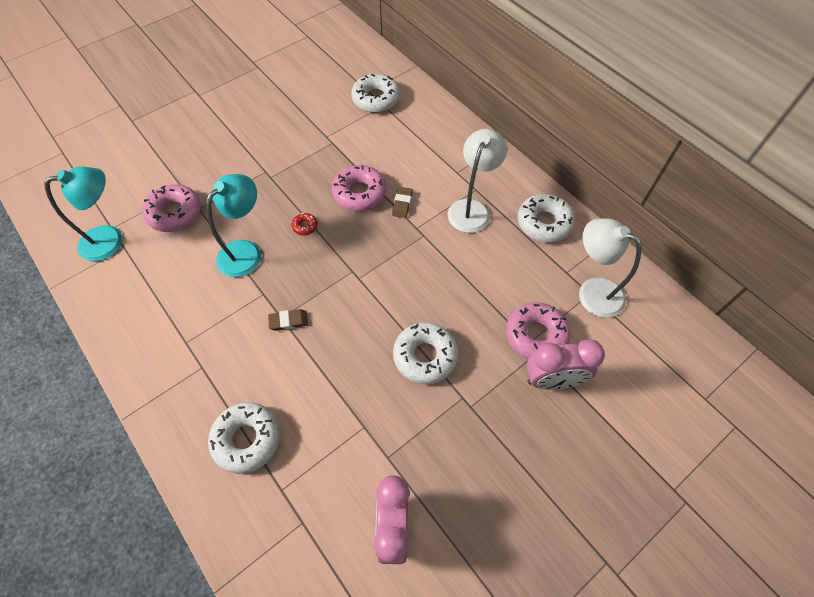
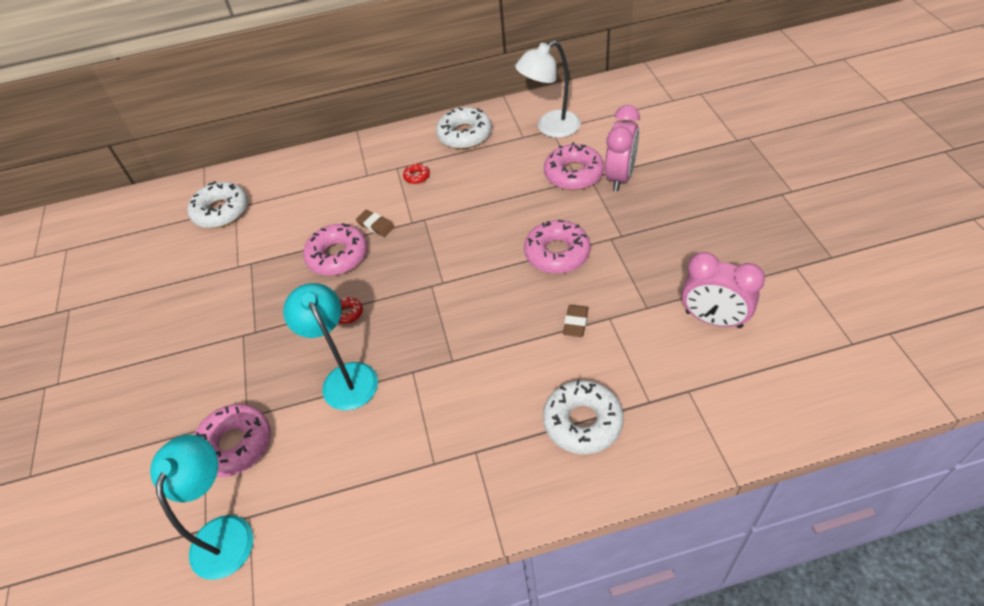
camera: 60 degrees left, 10 degrees down
brown eraser [268,309,308,331] -> brown eraser moved to [563,305,588,337]
white donut [393,322,458,384] -> pink donut [524,220,591,274]
white lamp [448,129,507,233] -> red donut [403,163,430,184]

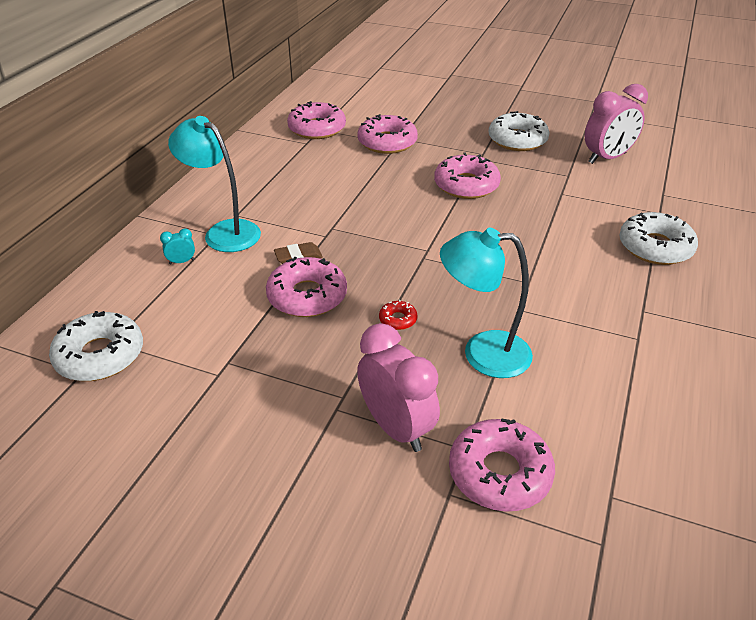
camera: 60 degrees left, 10 degrees down
turquoise lamp [150,435,253,580] -> turquoise lamp moved to [168,116,261,252]
red donut [403,163,430,184] -> none
white donut [436,107,492,149] -> white donut moved to [489,111,550,151]
white lamp [515,41,581,138] -> pink donut [287,101,346,139]
brown eraser [563,305,588,337] -> none
pink clock [605,105,640,191] -> pink clock moved to [357,323,440,452]
none -> turquoise clock [160,228,195,264]

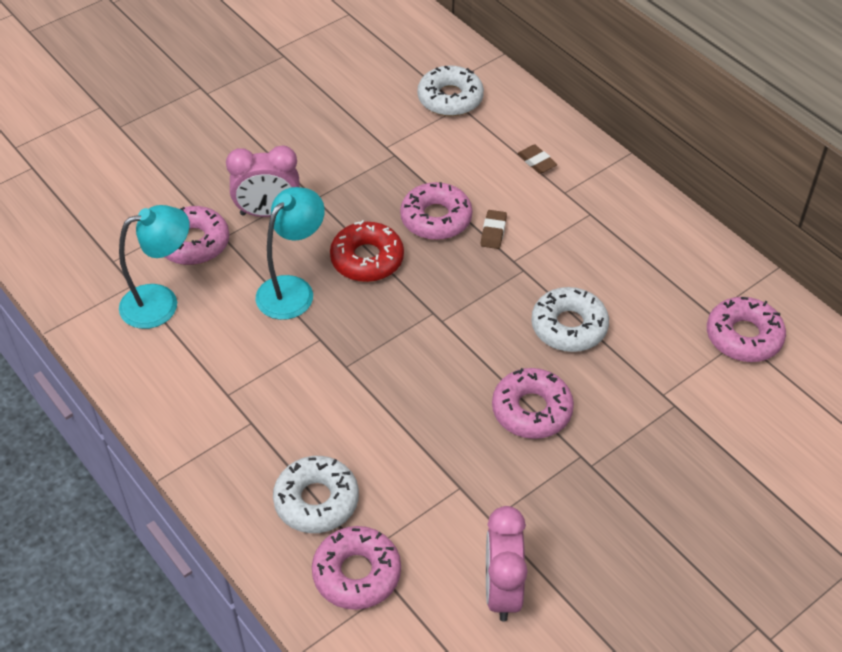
camera: 120 degrees right, 10 degrees up
turquoise clock [160,228,195,264] -> brown eraser [517,144,557,174]
turquoise lamp [168,116,261,252] -> turquoise lamp moved to [119,205,190,329]
pink donut [358,114,418,154] -> pink donut moved to [312,526,401,610]
red donut [379,300,417,330] -> red donut [330,220,404,282], size x2.17
white donut [489,111,550,151] -> white donut moved to [531,287,609,352]

